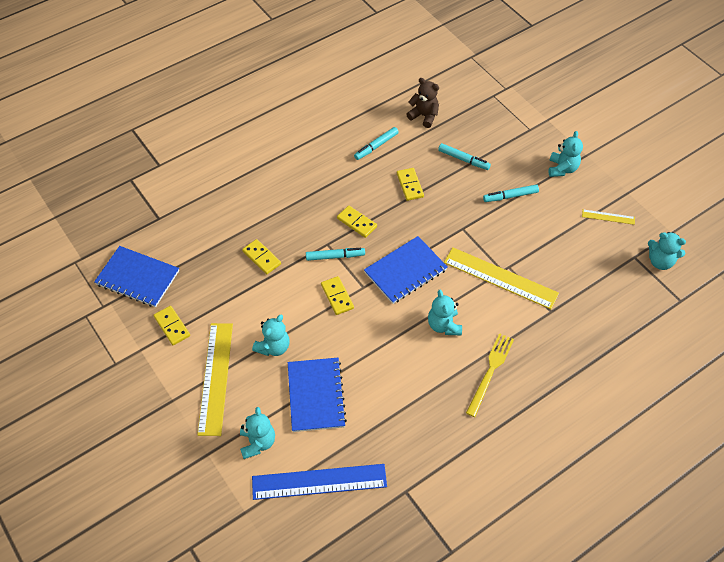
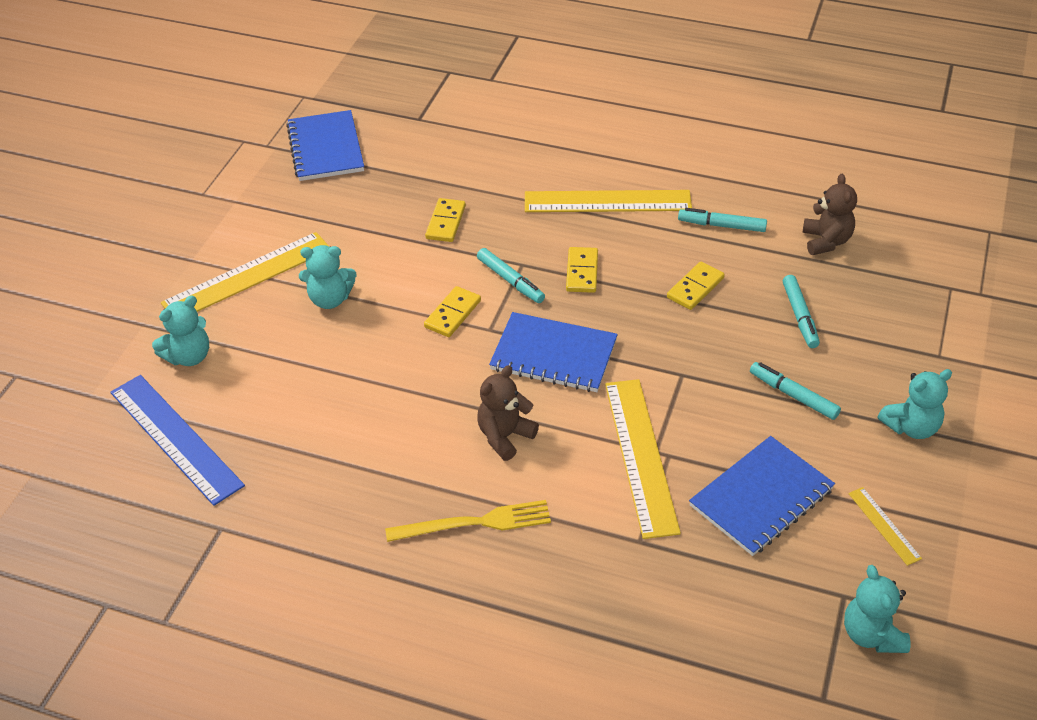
camera: 55 degrees right, 10 degrees down
yellow domino [153,306,190,345] -> none
blue notebook [288,358,347,432] -> blue notebook moved to [689,436,835,556]
turquoise teddy bear [428,290,462,335] -> brown teddy bear [477,365,539,461]
none -> yellow ruler [525,190,692,212]

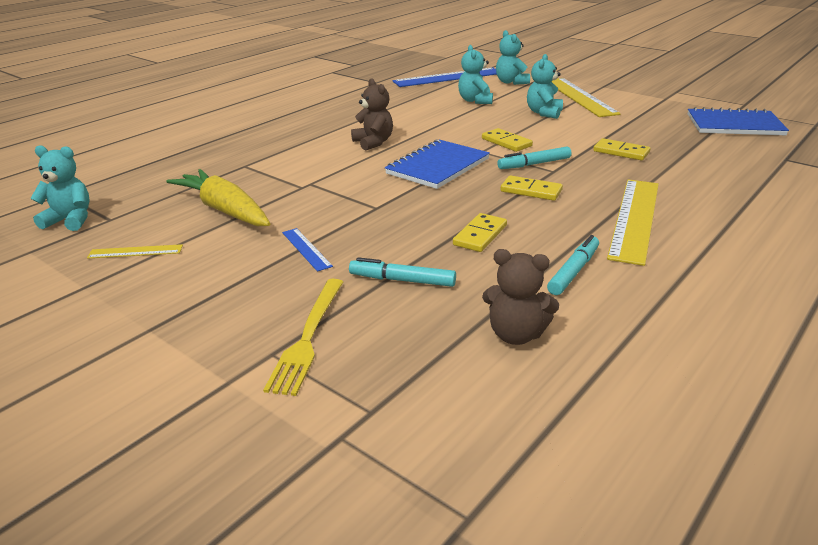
camera: 110 degrees right, 15 degrees down
yellow fork [385,500,551,542] -> yellow fork moved to [263,279,343,396]
yellow ruler [605,379,681,539] -> none
yellow domino [667,261,725,310] -> yellow domino turned 60 degrees clockwise [453,213,507,252]
blue notebook [689,436,835,556] -> yellow carrot [166,169,270,226]
turquoise marker [750,362,841,420] -> blue ruler [282,228,333,272]
turquoise teddy bear [878,369,952,439] -> turquoise teddy bear moved to [458,45,493,104]

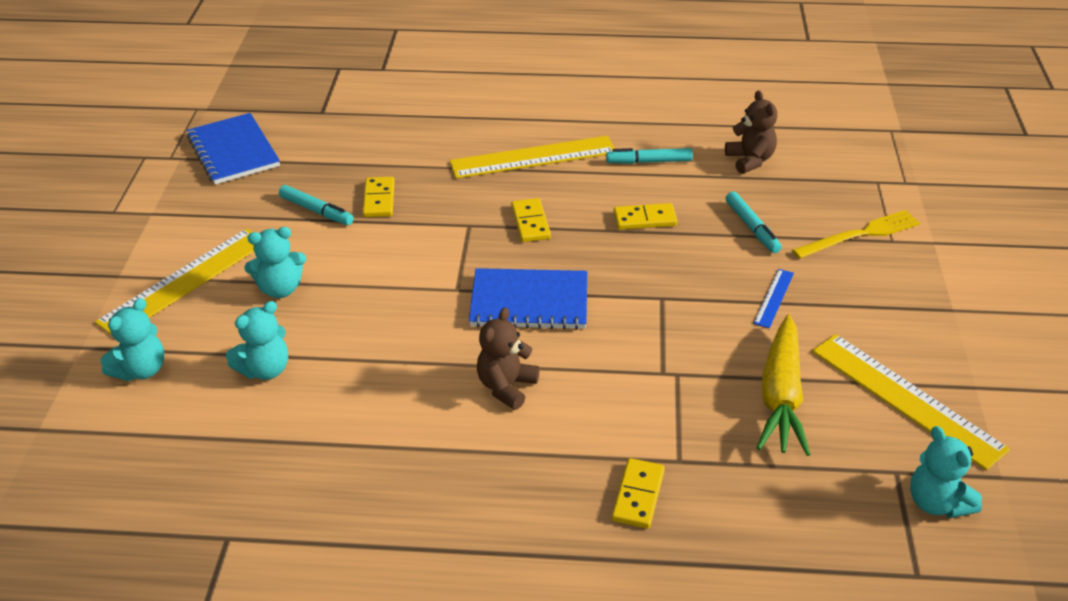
camera: 125 degrees left, 10 degrees up
yellow ruler [87,244,183,259] -> yellow ruler [812,334,1010,470], size x2.14
blue ruler [393,68,497,87] -> none
yellow domino [482,128,533,152] -> yellow domino moved to [612,458,665,529]
turquoise marker [497,147,572,169] -> turquoise marker moved to [279,185,354,225]

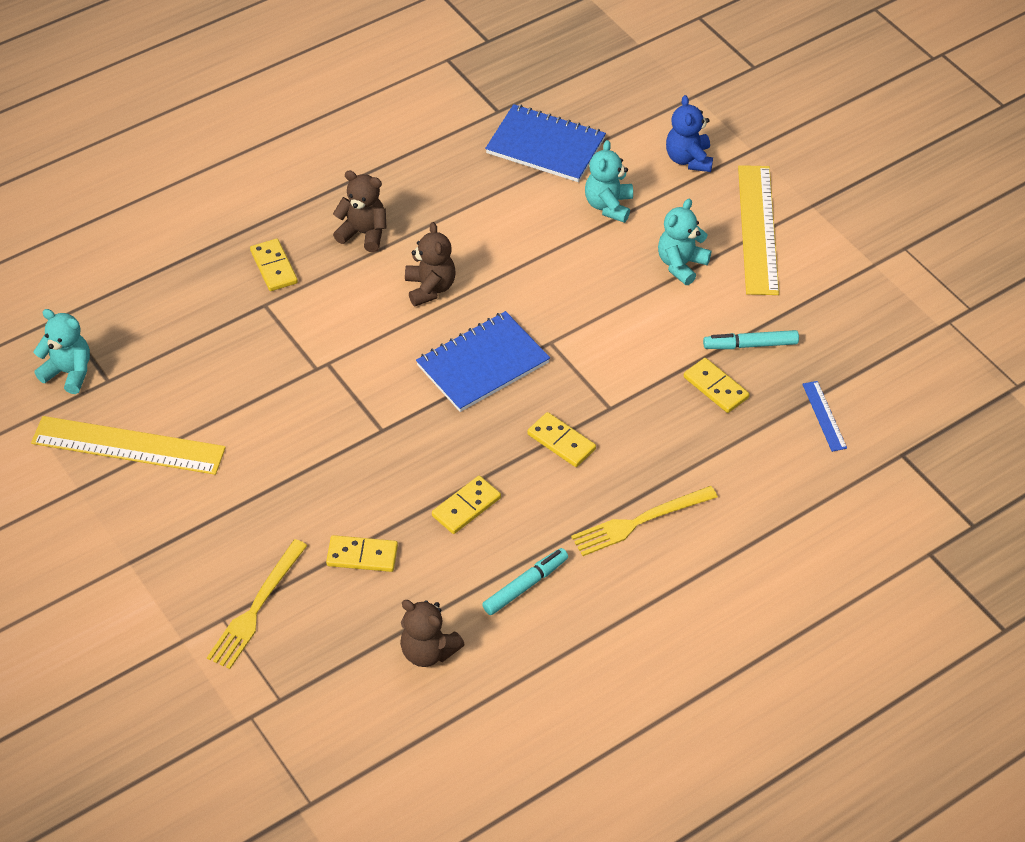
camera: 140 degrees right, 10 degrees up
turquoise teddy bear [100,298,164,381] -> blue teddy bear [666,95,713,172]
blue notebook [186,113,280,184] -> blue notebook moved to [485,104,606,182]
yellow ruler [450,136,615,179] -> yellow fork [571,486,718,556]
turquoise marker [726,191,782,253] -> yellow domino [326,535,398,572]
blue ruler [753,269,794,328] -> blue ruler moved to [802,381,847,452]
yellow carrot [757,315,811,456] -> none
none -> brown teddy bear [333,171,387,252]

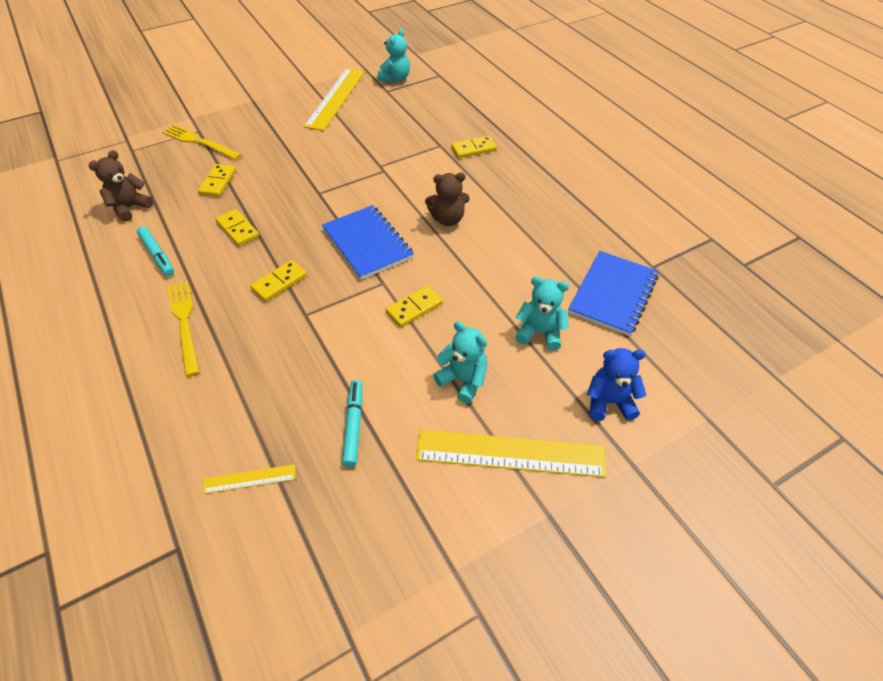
camera: 95 degrees right, 0 degrees up
brown teddy bear [333,171,387,252] -> none
yellow domino [684,358,750,413] -> yellow domino moved to [386,285,443,327]
blue ruler [802,381,847,452] -> yellow ruler [203,464,295,494]

